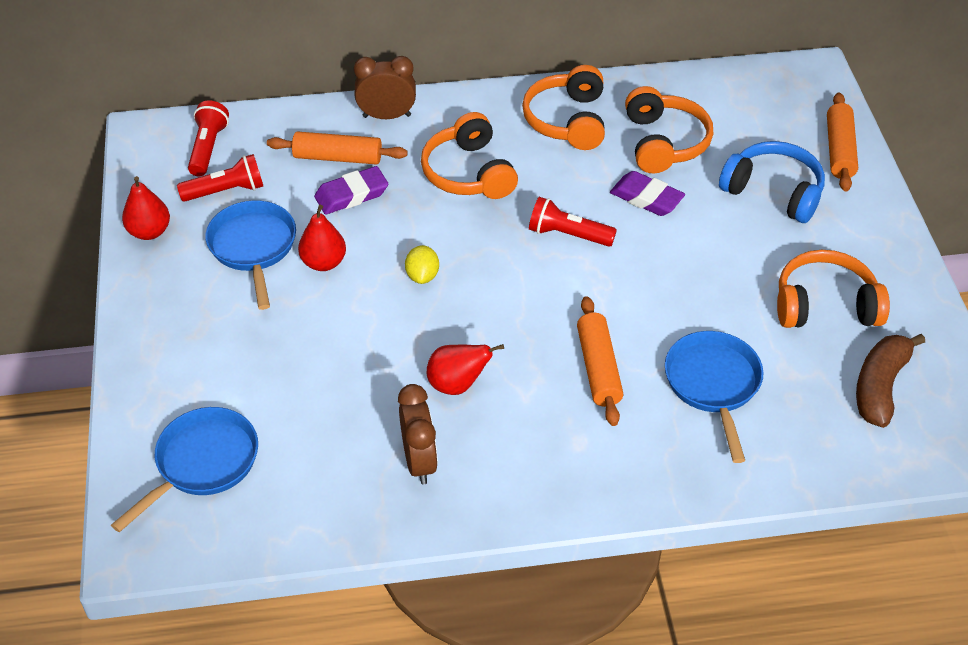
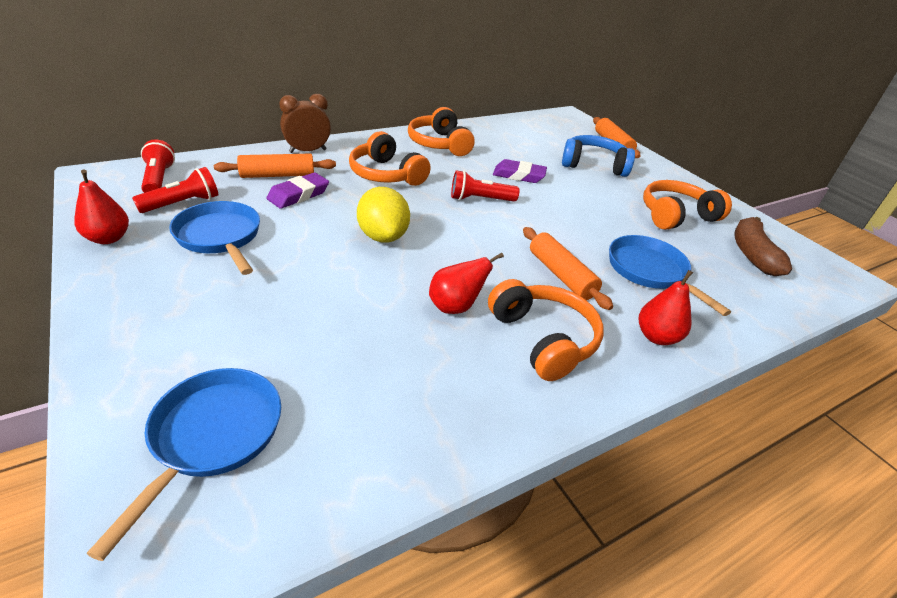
camera: 25 degrees left, 10 degrees down
red pear [298,205,346,271] -> red pear moved to [639,270,693,345]
brown clock [398,384,438,484] -> none
yellow lemon [405,245,439,284] -> yellow lemon [357,187,410,243], size x1.73
orange headphones [625,86,713,173] -> orange headphones moved to [488,279,604,381]

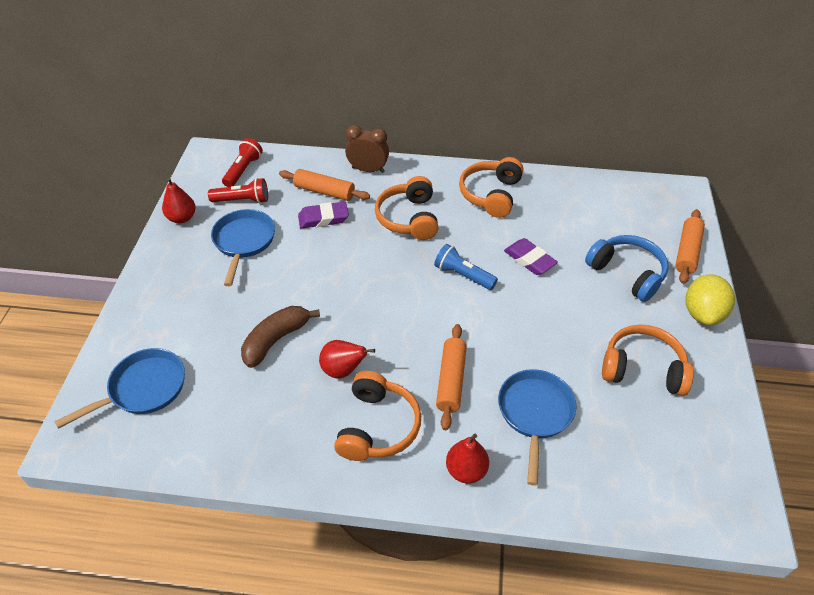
camera: 40 degrees right, 10 degrees up
yellow lemon [357,187,410,243] -> yellow lemon moved to [686,274,735,325]
red flashlight [451,170,519,202] -> blue flashlight [434,244,498,290]
brown banana [734,217,792,276] -> brown banana moved to [241,306,320,368]

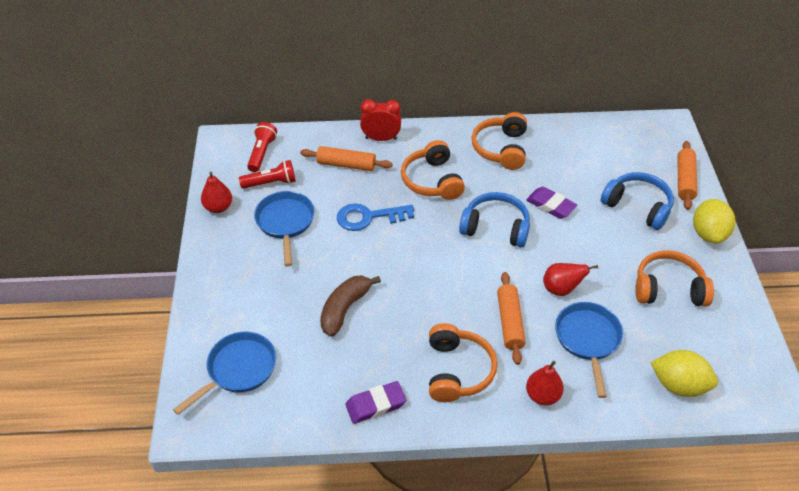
camera: 10 degrees left, 0 degrees up
purple eraser [298,202,349,229] -> purple eraser moved to [345,381,406,424]
red pear [319,340,375,379] -> red pear moved to [543,263,598,296]
brown clock [345,125,389,173] -> red clock [360,99,401,141]
blue flashlight [434,244,498,290] -> blue headphones [459,192,530,248]
none -> blue key [337,203,414,231]
none -> yellow lemon [650,350,718,397]

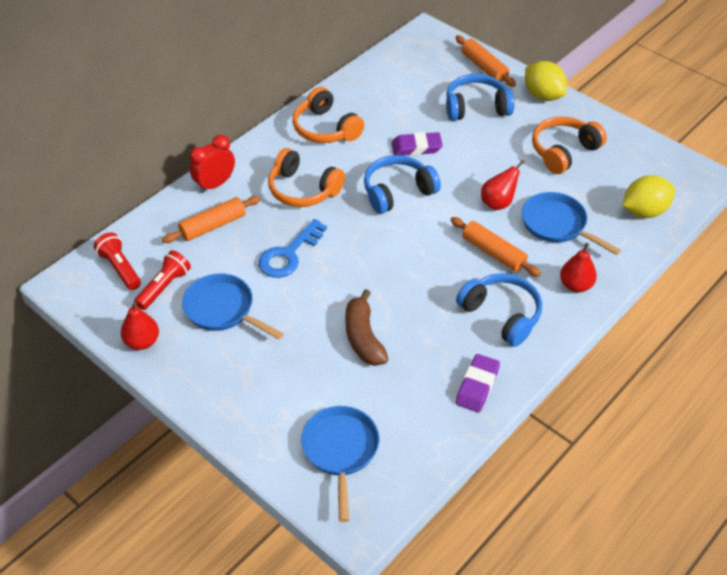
camera: 45 degrees left, 0 degrees up
orange headphones [429,323,497,402] -> blue headphones [456,273,542,347]

